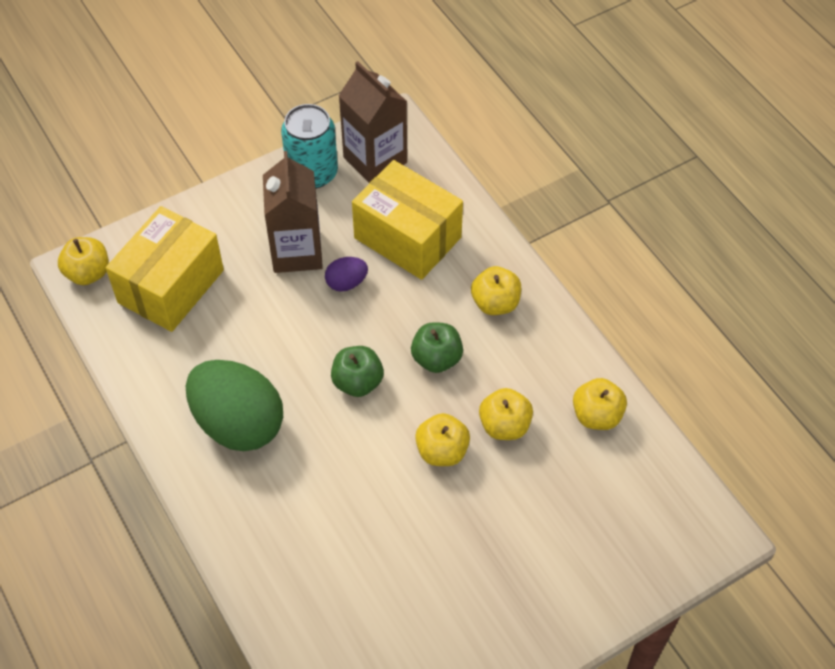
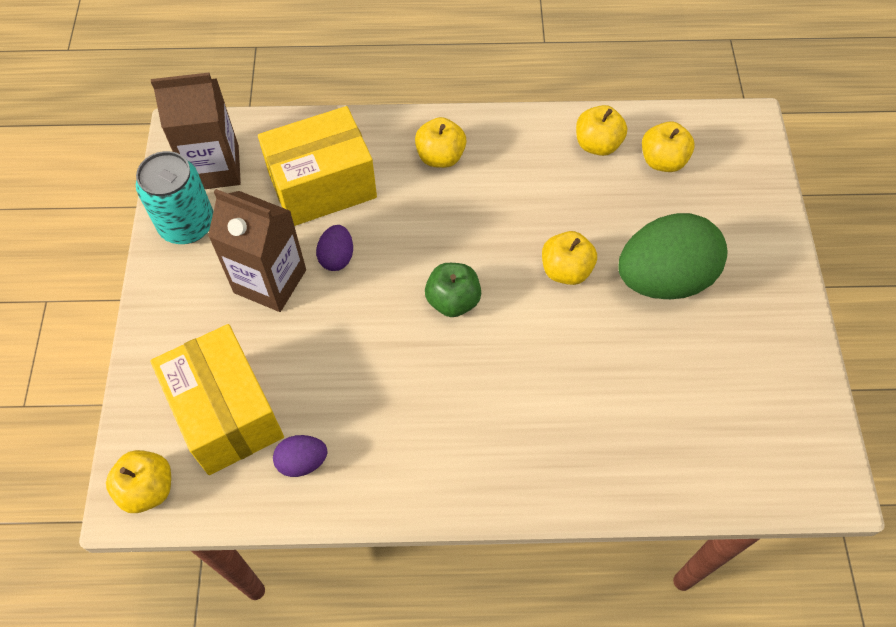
camera: 60 degrees left, 5 degrees up
green egg [186,360,283,451] -> green egg moved to [618,213,727,299]
green apple [411,322,463,373] -> none
yellow apple [479,388,533,440] -> yellow apple moved to [642,121,695,172]
none -> purple egg [273,435,328,477]

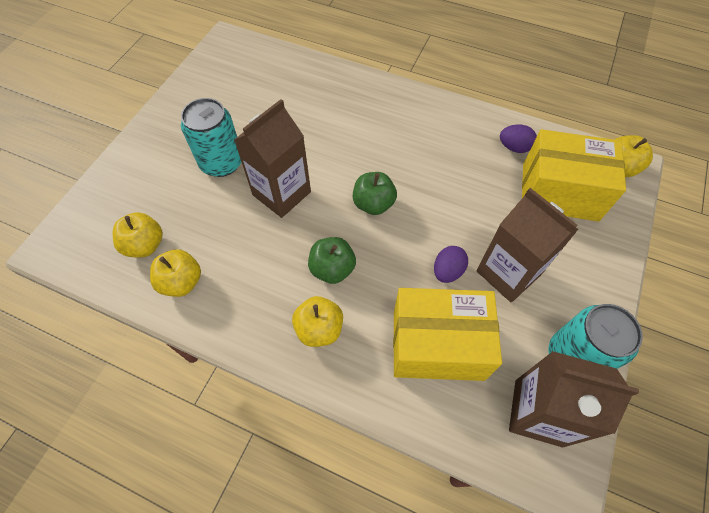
camera: 155 degrees left, 0 degrees up
yellow box [150,324,284,475] -> yellow box turned 75 degrees counterclockwise [522,129,626,222]
yellow apple [542,231,597,285] -> brown carton [234,99,311,218]
green egg [618,213,727,299] -> turquoise can [181,98,241,177]
none -> green apple [308,237,356,284]

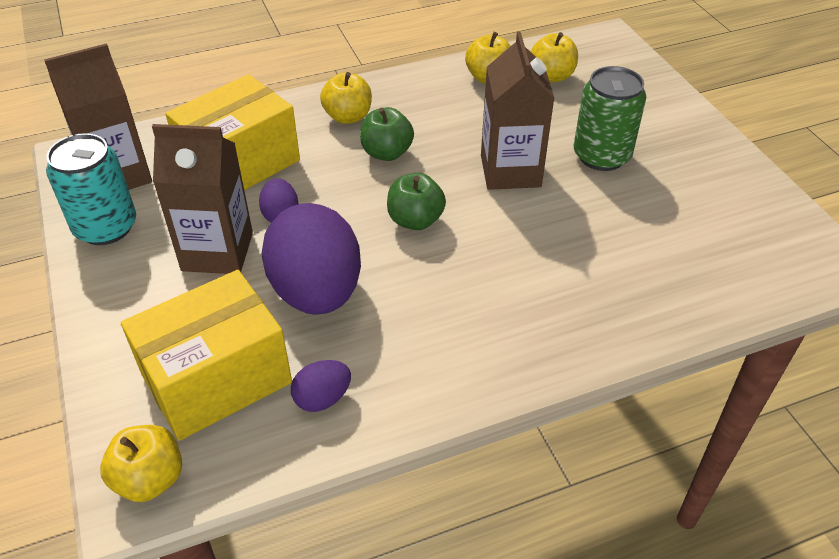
camera: 135 degrees right, 15 degrees down
turquoise can [181,98,241,177] -> green can [574,66,646,171]
none -> purple egg [261,203,361,315]

